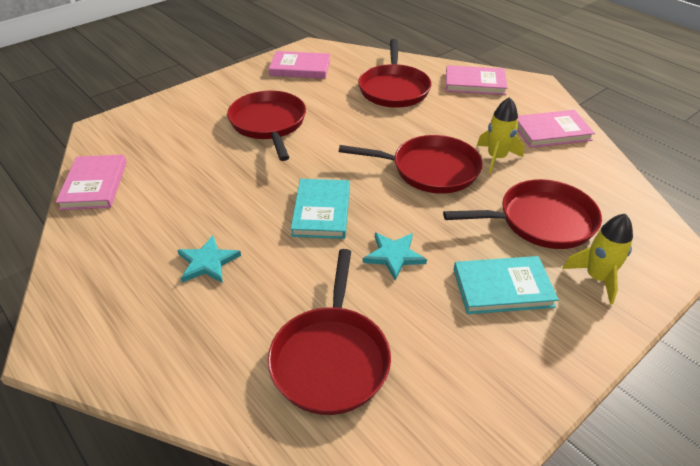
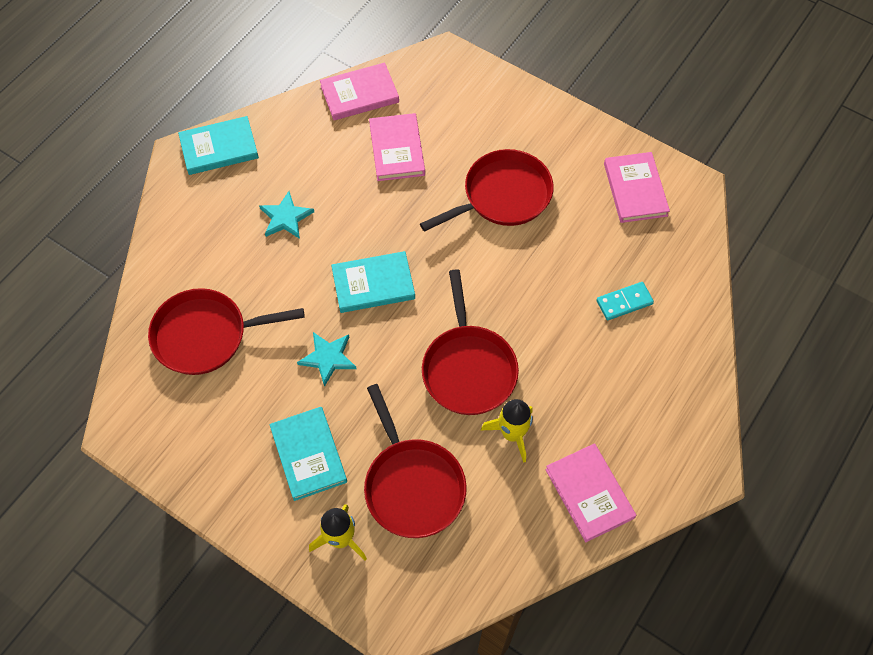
camera: 75 degrees right, 20 degrees up
red pan [358,39,431,108] -> turquoise domino [597,282,654,320]
pink book [446,65,508,95] -> pink book moved to [369,113,425,181]
none -> turquoise book [178,116,259,175]

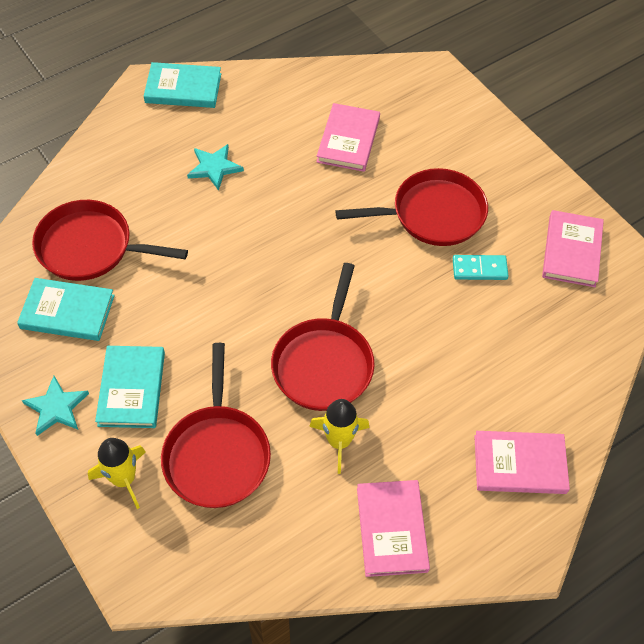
camera: 20 degrees right, 5 degrees down
turquoise star [297,332,357,387] -> turquoise star moved to [22,376,89,436]
pink book [320,63,399,120] -> pink book moved to [474,431,570,494]
turquoise book [331,251,415,313] -> turquoise book moved to [17,278,115,341]
turquoise domino [597,282,654,320] -> turquoise domino moved to [453,255,508,280]

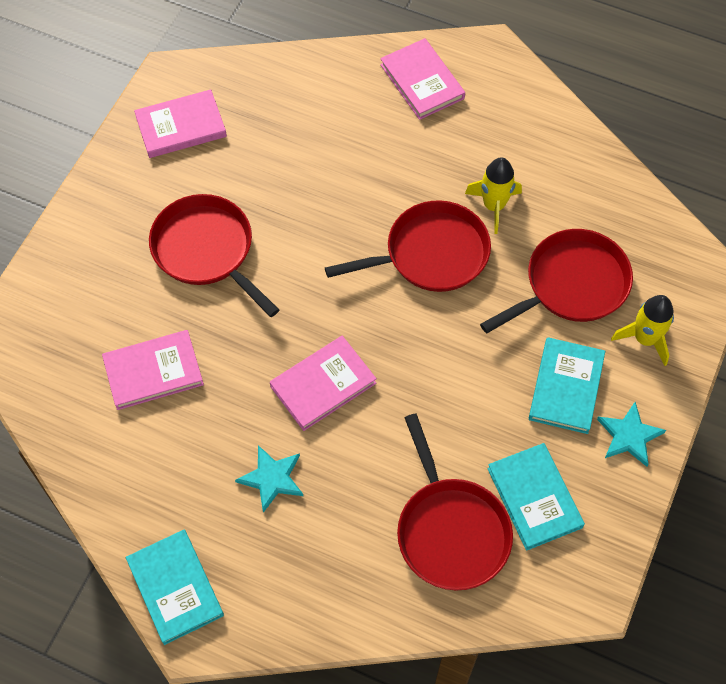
camera: 120 degrees left, 5 degrees up
turquoise book [95,346,165,428] -> turquoise book turned 45 degrees counterclockwise [529,337,605,434]
pink book [357,480,430,577] -> pink book moved to [270,336,377,431]
turquoise domino [453,255,508,280] -> none

